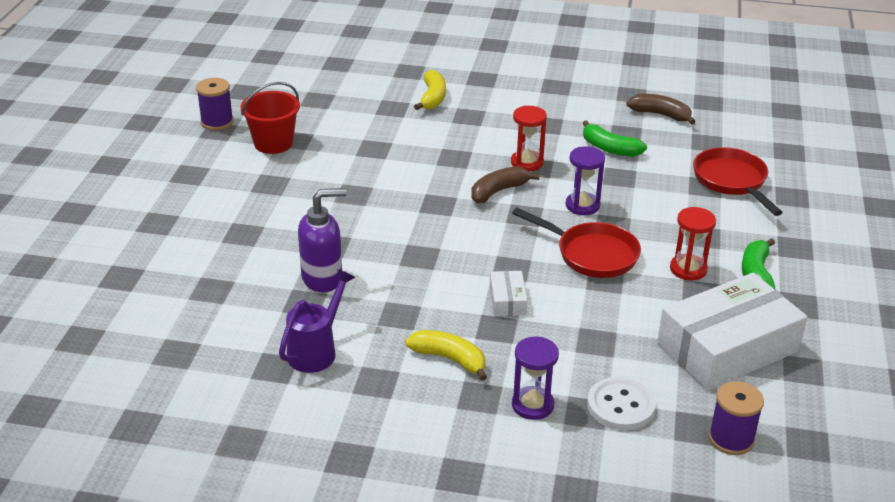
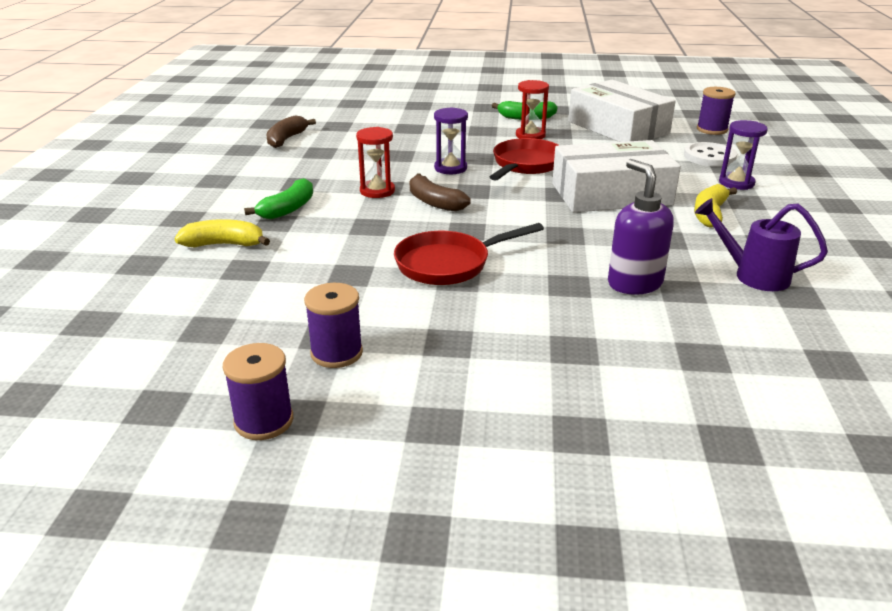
camera: 95 degrees left, 5 degrees down
red bucket [240,82,300,154] -> purple spool [304,283,363,368]
white box [490,271,527,316] -> white box [552,140,681,212], size x2.36
green banana [583,120,647,157] -> green banana moved to [244,178,313,219]
red pan [693,147,783,216] -> red pan moved to [394,223,544,285]

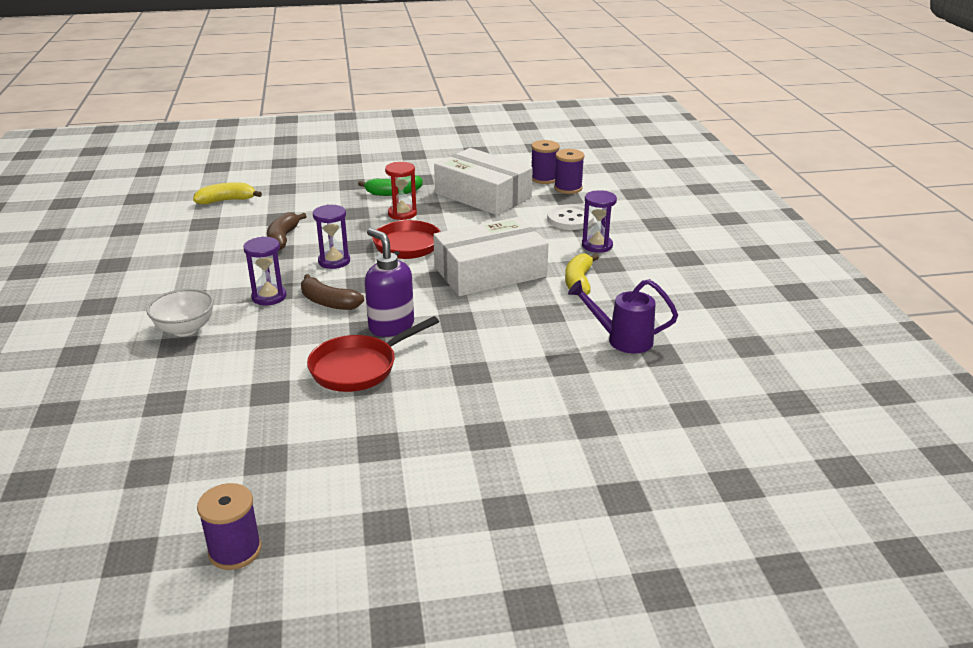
camera: 15 degrees left, 0 degrees up
yellow banana [174,219,270,247] -> yellow banana moved to [193,182,262,204]
green banana [244,178,313,219] -> white bowl [146,289,214,336]
brown banana [267,115,316,148] -> brown banana moved to [267,212,307,250]
purple spool [304,283,363,368] -> purple spool moved to [531,140,560,184]
red hourglass [356,127,395,198] -> purple hourglass [243,236,286,305]
purple soap dispenser [608,159,674,295] -> purple soap dispenser moved to [365,228,414,337]

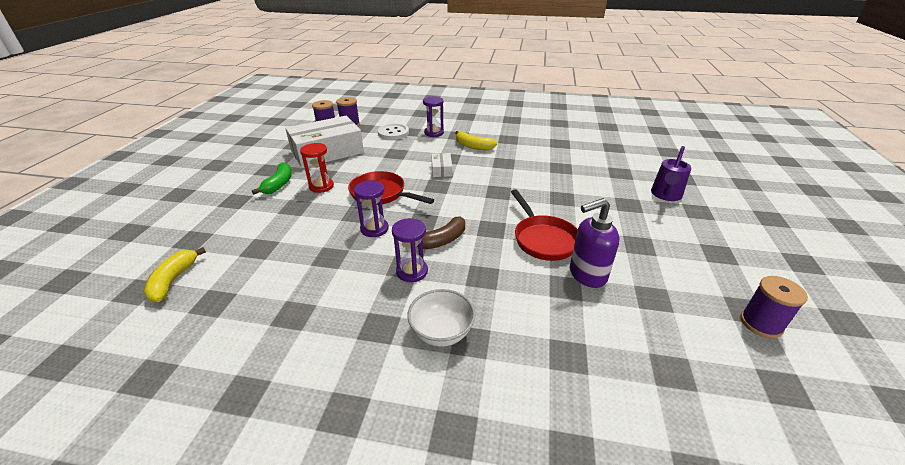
camera: 70 degrees left, 5 degrees up
brown banana [267,212,307,250] -> none
purple soap dispenser [365,228,414,337] -> purple soap dispenser moved to [570,198,619,288]
white box [433,217,548,296] -> white box [431,153,452,177], size x0.42
purple watering can [568,279,678,354] -> purple watering can moved to [651,146,691,201]

